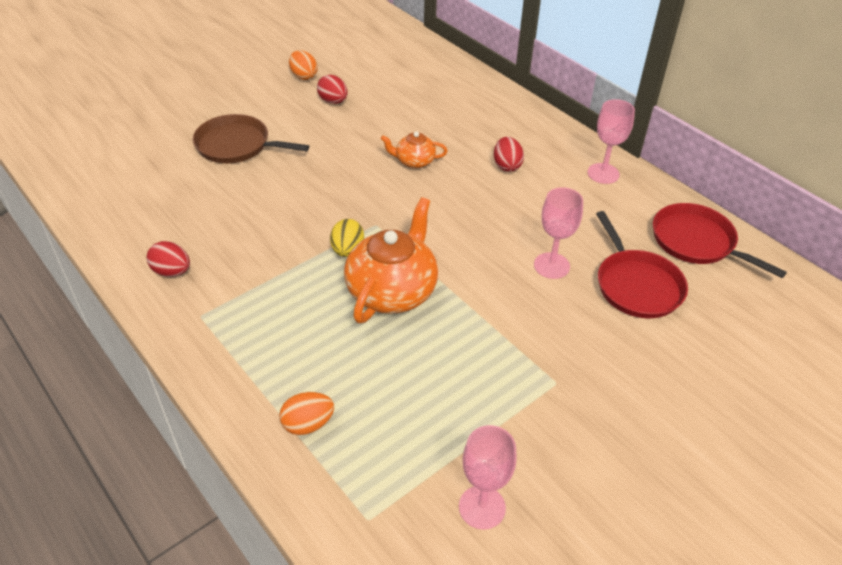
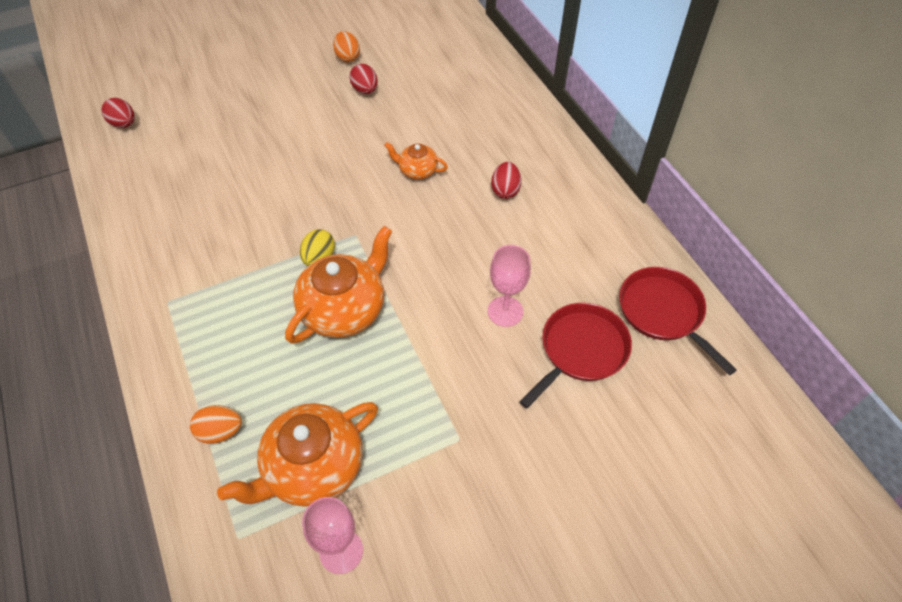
camera: 15 degrees right, 10 degrees up
red egg [147,241,190,277] -> red egg moved to [101,98,135,128]
brown pan [193,114,309,163] -> none
pink goblet [587,99,635,184] -> none
red pan [596,211,688,318] -> red pan turned 135 degrees counterclockwise [519,303,632,408]
none -> orange teapot [217,402,378,507]

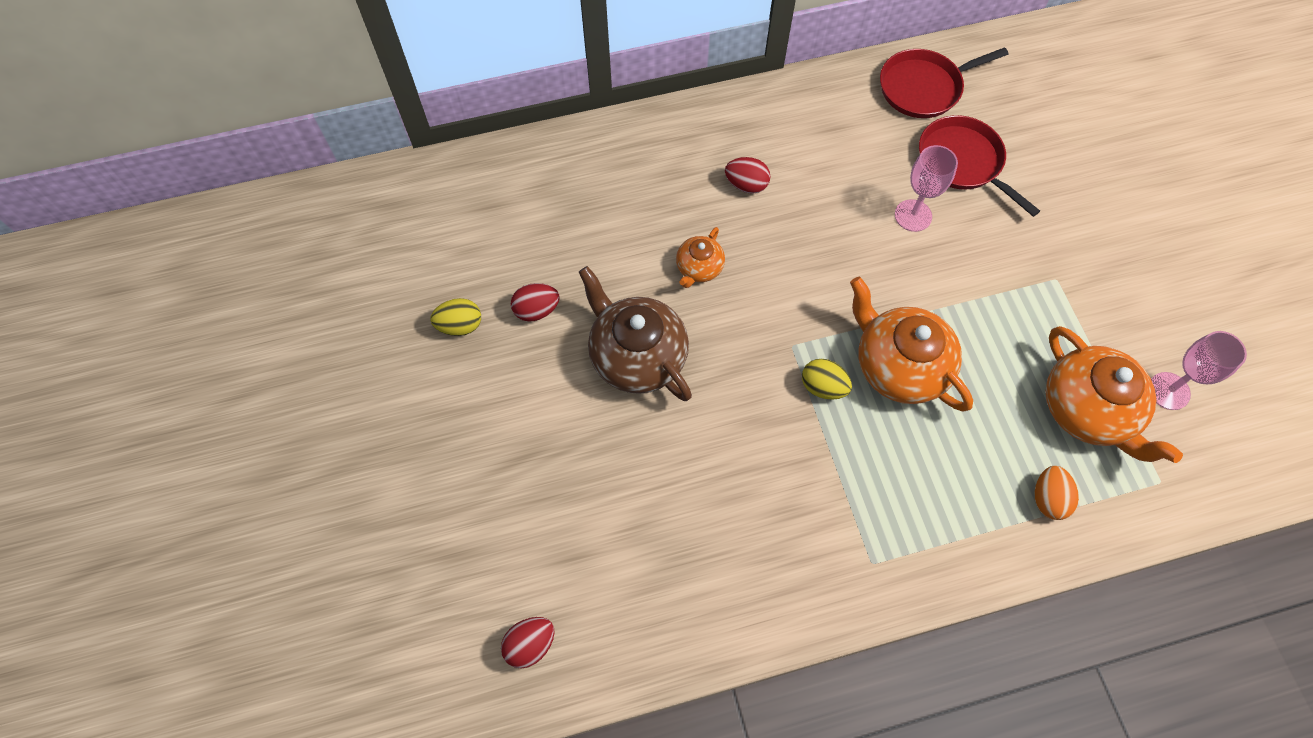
camera: 80 degrees left, 10 degrees up
orange egg [333,31,360,62] -> yellow egg [430,298,481,336]
none -> brown teapot [579,266,692,401]

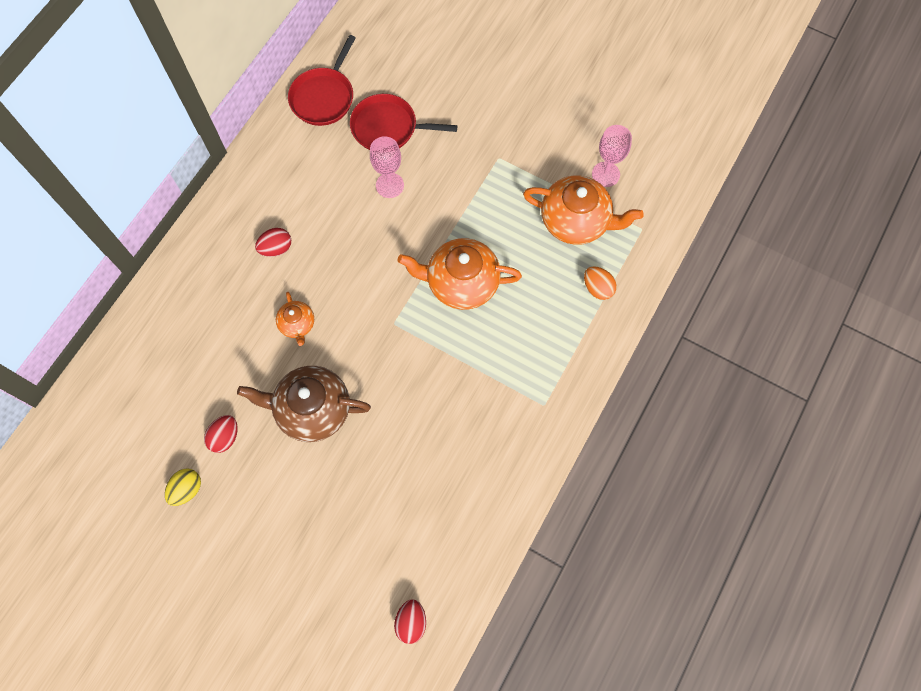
camera: 45 degrees left, 5 degrees up
yellow egg [802,359,852,400] -> none

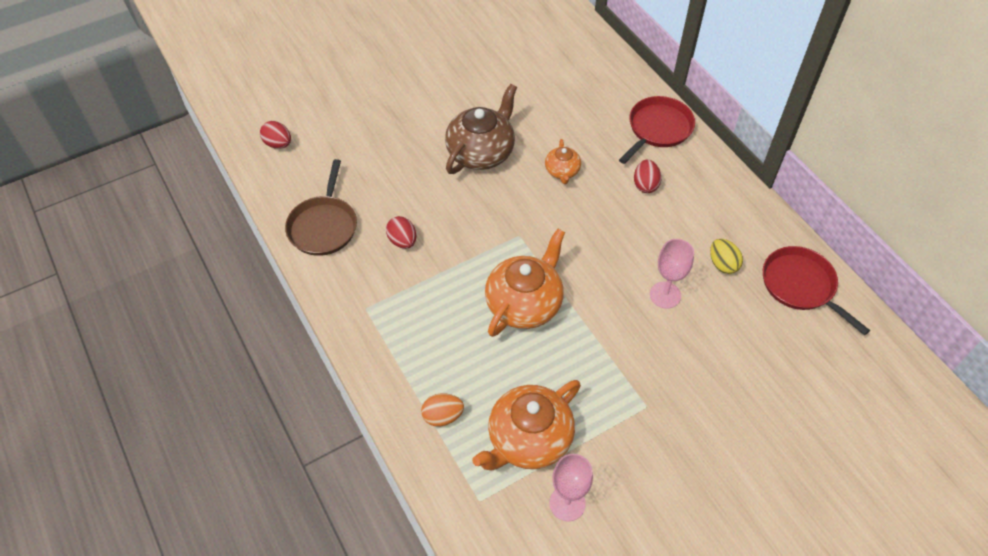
camera: 120 degrees right, 15 degrees down
yellow egg [165,468,201,506] -> yellow egg moved to [710,239,743,274]
red egg [204,415,238,453] -> red egg moved to [386,216,417,249]
orange teapot [276,292,314,346] -> orange teapot turned 105 degrees counterclockwise [545,139,581,184]
red pan [350,94,457,150] -> red pan moved to [619,96,695,164]
none -> brown pan [285,159,357,256]

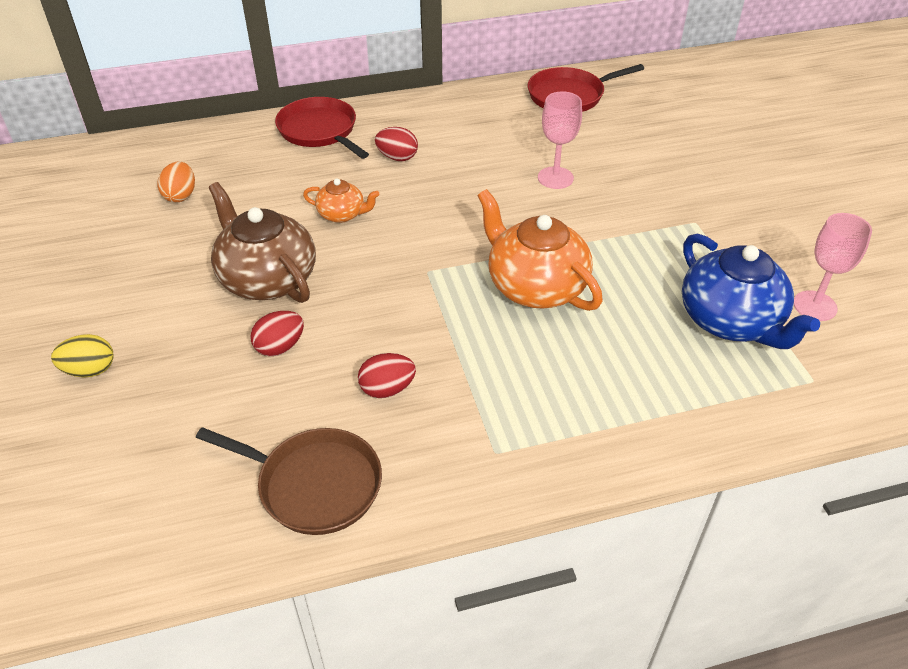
camera: 75 degrees left, 10 degrees down
red egg [260,121,291,149] -> red egg moved to [250,311,304,356]
orange egg [421,393,464,426] -> orange egg moved to [158,162,195,202]
orange teapot [472,380,581,471] -> blue teapot [682,233,820,349]
yellow egg [710,239,743,274] -> yellow egg moved to [51,334,113,377]

